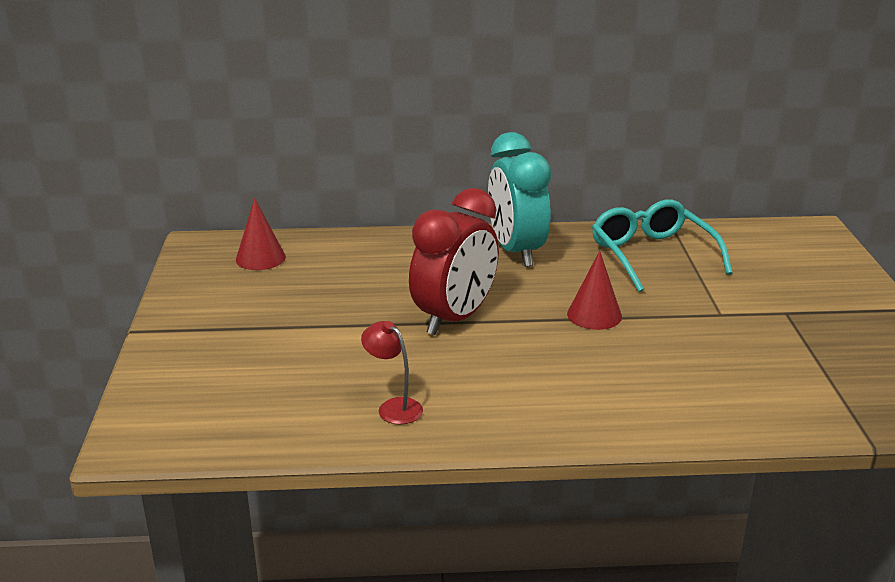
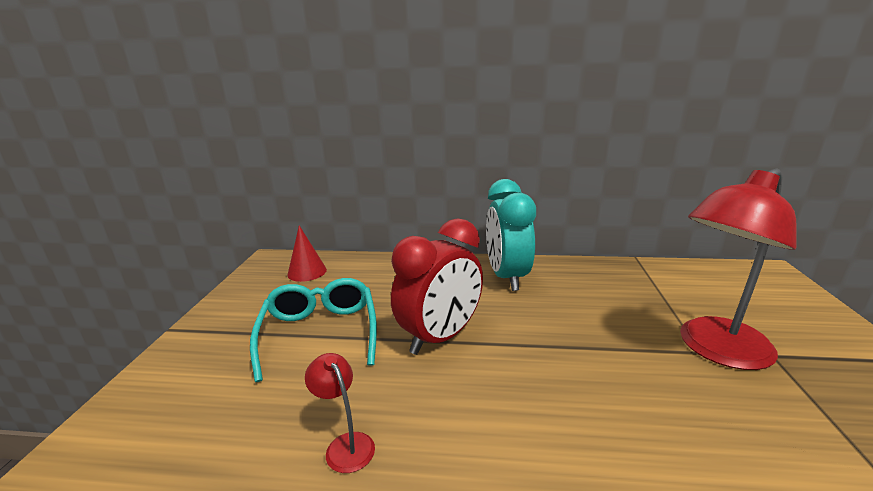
camera: 10 degrees right, 5 degrees down
red cone [567,251,622,330] -> none
turquoise glasses [592,199,733,292] -> turquoise glasses moved to [250,278,377,382]
none -> red lamp [680,168,797,370]

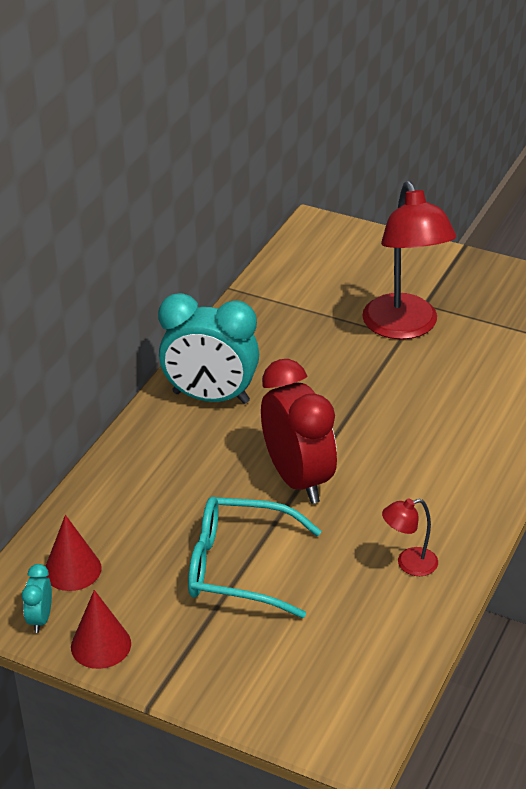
camera: 70 degrees left, 15 degrees up
none -> turquoise clock [22,564,52,633]
none -> red cone [71,590,131,669]

